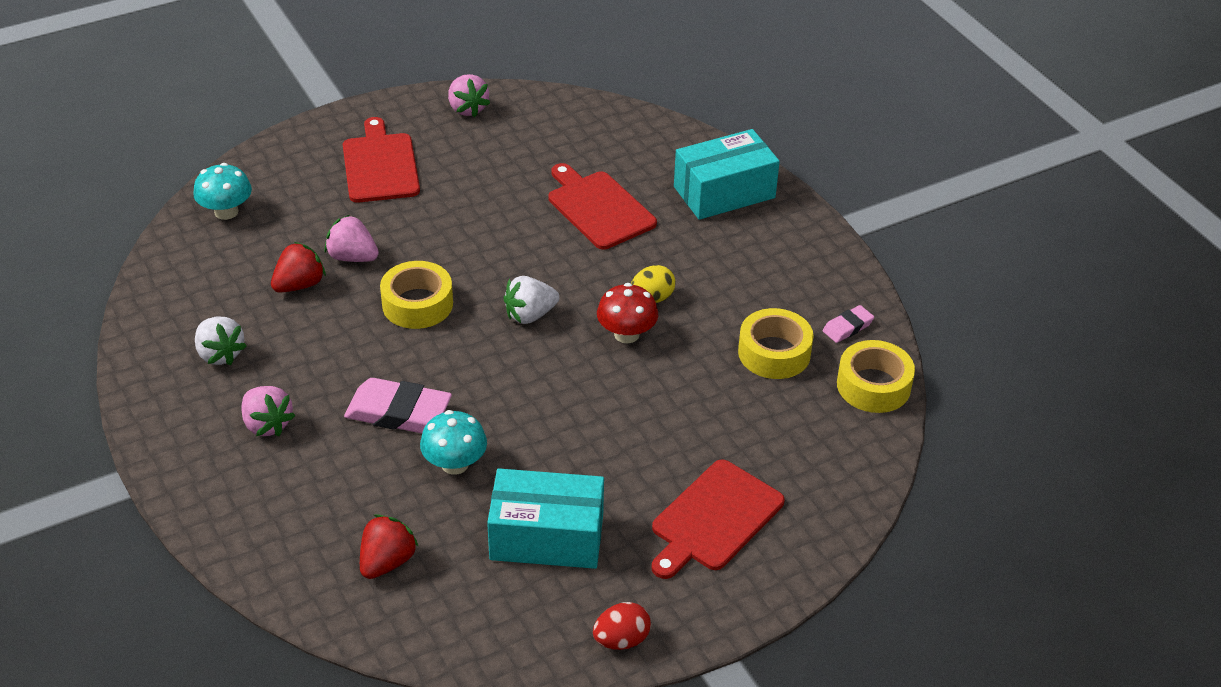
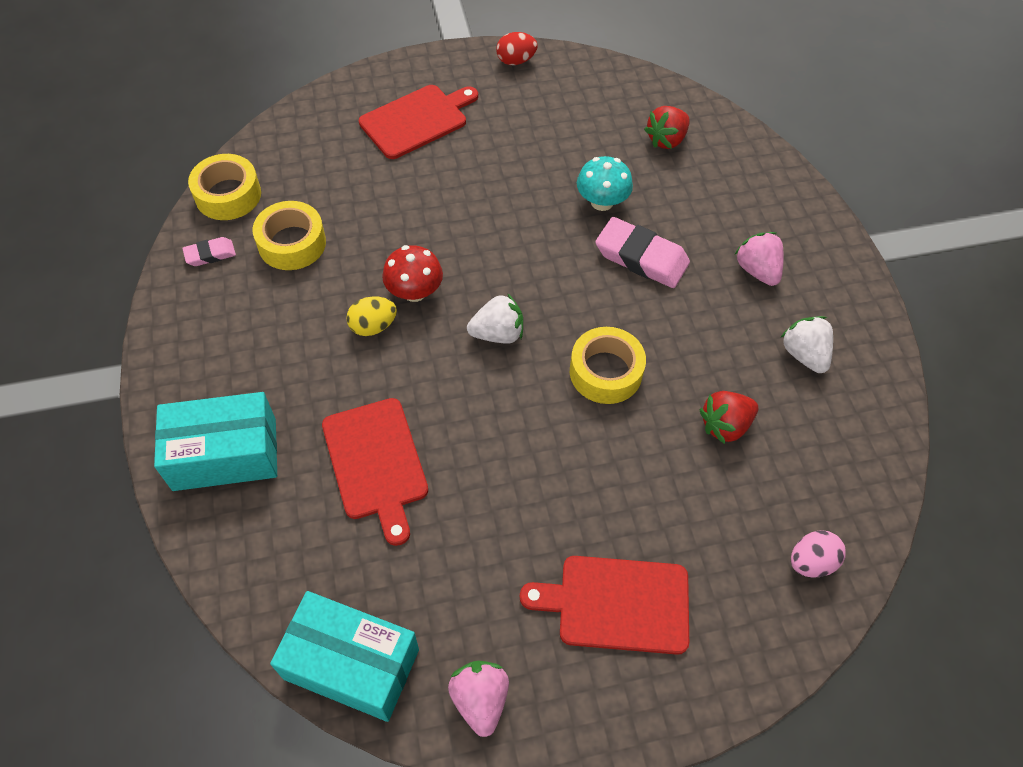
camera: 165 degrees left, 15 degrees up
turquoise mushroom [193,163,252,220] -> pink egg [791,530,846,578]
pink strawberry [324,215,379,262] -> none
red cutting board [343,117,420,203] -> red cutting board turned 90 degrees clockwise [520,556,689,655]
turquoise box [487,468,604,569] -> turquoise box moved to [270,591,419,722]

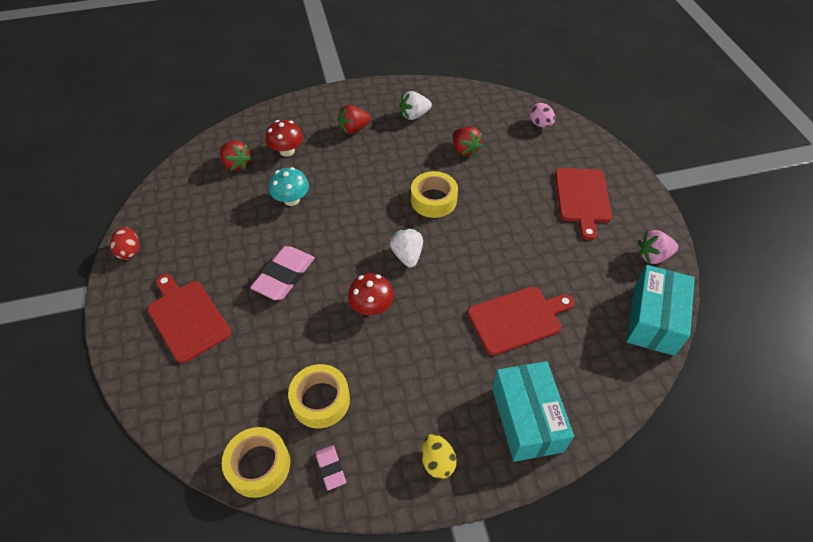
camera: 90 degrees left, 5 degrees down
yellow egg [346,297,397,336] -> yellow egg moved to [421,434,457,479]
pink eraser [595,217,690,288] -> pink eraser moved to [250,246,315,300]
pink strawberry [734,232,784,286] -> red strawberry [338,105,371,134]
none -> red mushroom [265,120,303,157]

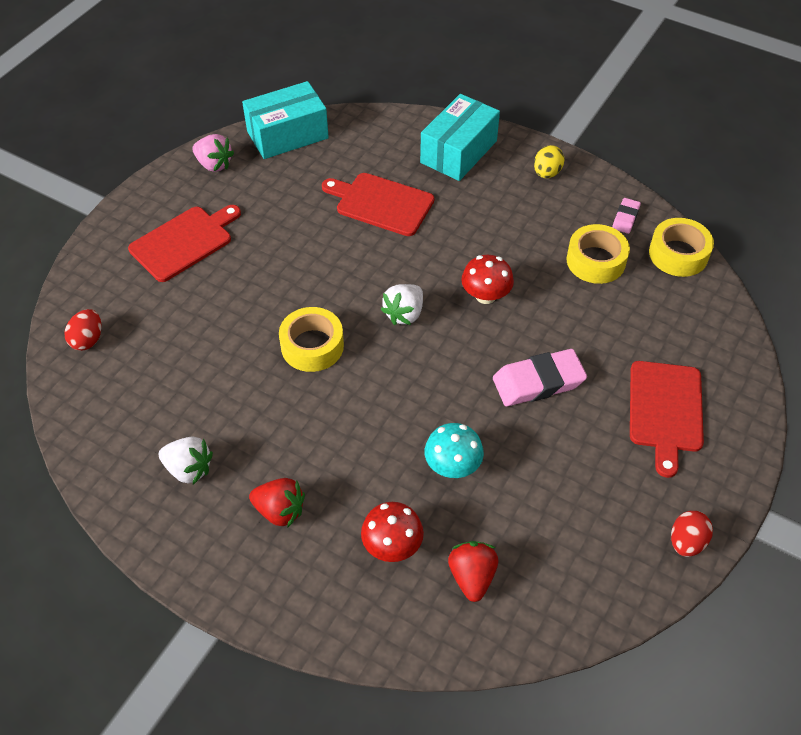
camera: 135 degrees left, 0 degrees up
red strawberry [453,127,483,157] -> none
pink egg [529,103,555,128] -> red egg [64,309,101,351]

